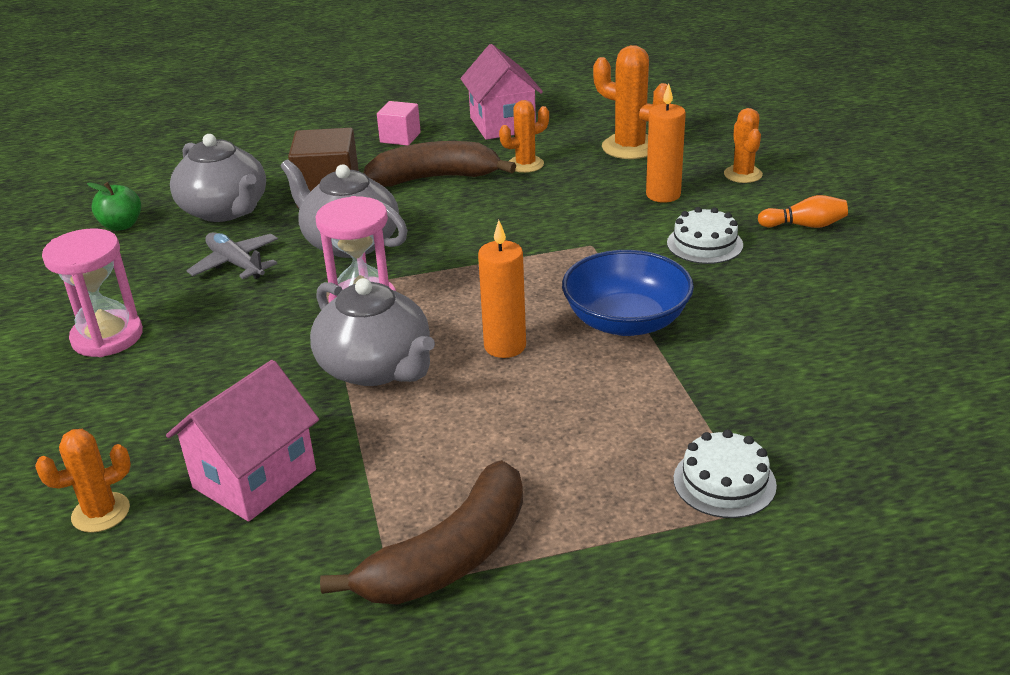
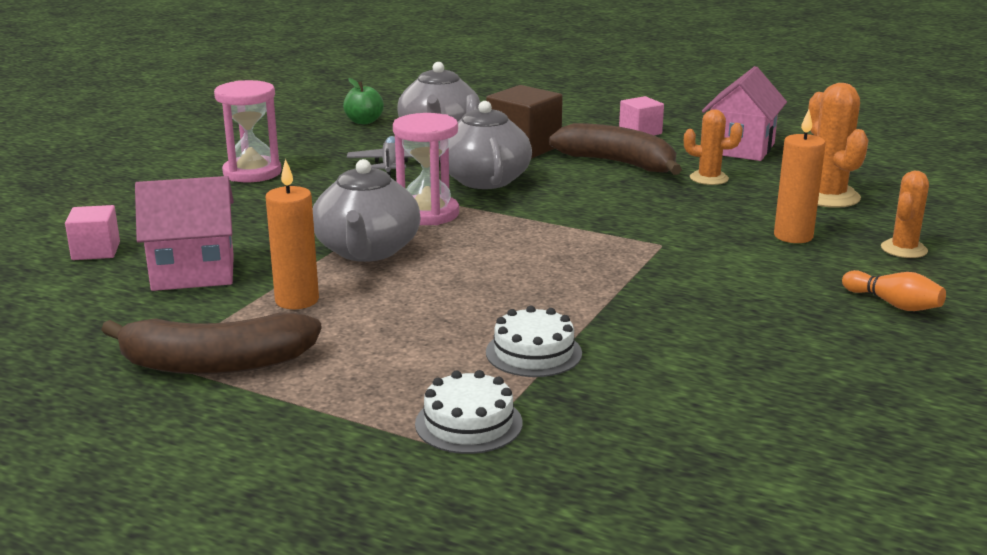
camera: 40 degrees right, 10 degrees down
orange cactus [35,429,131,533] -> pink cube [65,205,120,260]
orange candle [478,220,526,358] -> orange candle moved to [266,159,319,309]
blue bowl [562,250,694,336] -> none
white cake [667,207,743,264] -> white cake moved to [486,306,582,377]

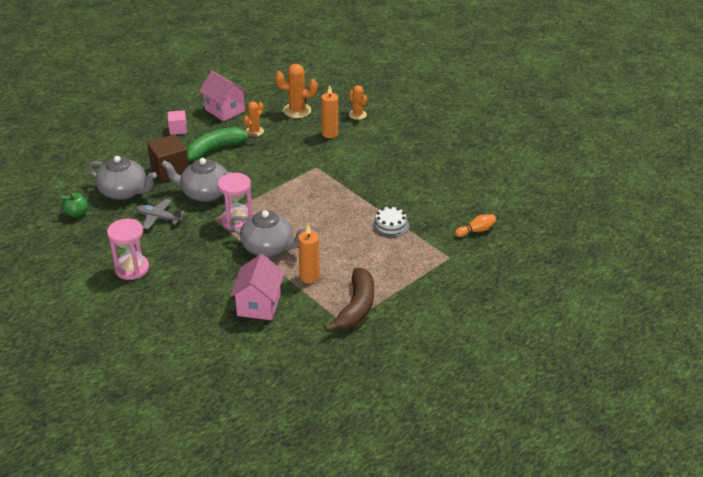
camera: 70 degrees left, 15 degrees up
pink cube [65,205,120,260] -> none
white cake [415,370,522,454] -> none
brown banana [549,123,682,175] -> green banana [186,127,257,161]
orange bowling pin [842,270,946,311] -> orange bowling pin moved to [455,214,496,237]

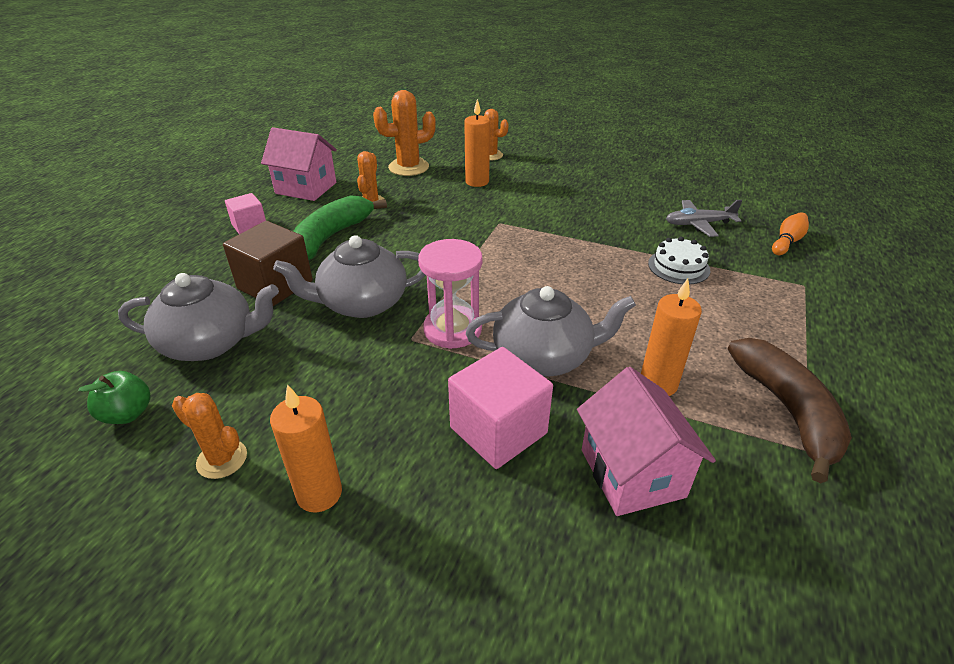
camera: 25 degrees left, 0 degrees up
pink hourglass [107,219,149,280] -> orange candle [270,384,342,512]
grey plane [136,199,184,229] -> grey plane moved to [666,200,742,237]
none -> orange cactus [172,393,247,479]
none -> pink cube [448,347,553,469]

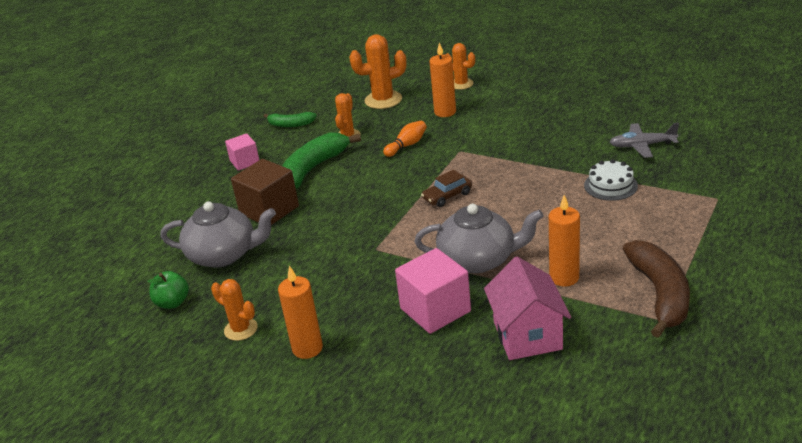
camera: 10 degrees right, 5 degrees down
pink house [261,127,337,201] -> green banana [264,112,317,127]
grey teapot [273,235,425,318] -> none
pink hourglass [418,239,482,349] -> none
orange bowling pin [772,212,809,255] -> orange bowling pin moved to [383,121,427,157]
none -> brown car [421,170,472,207]

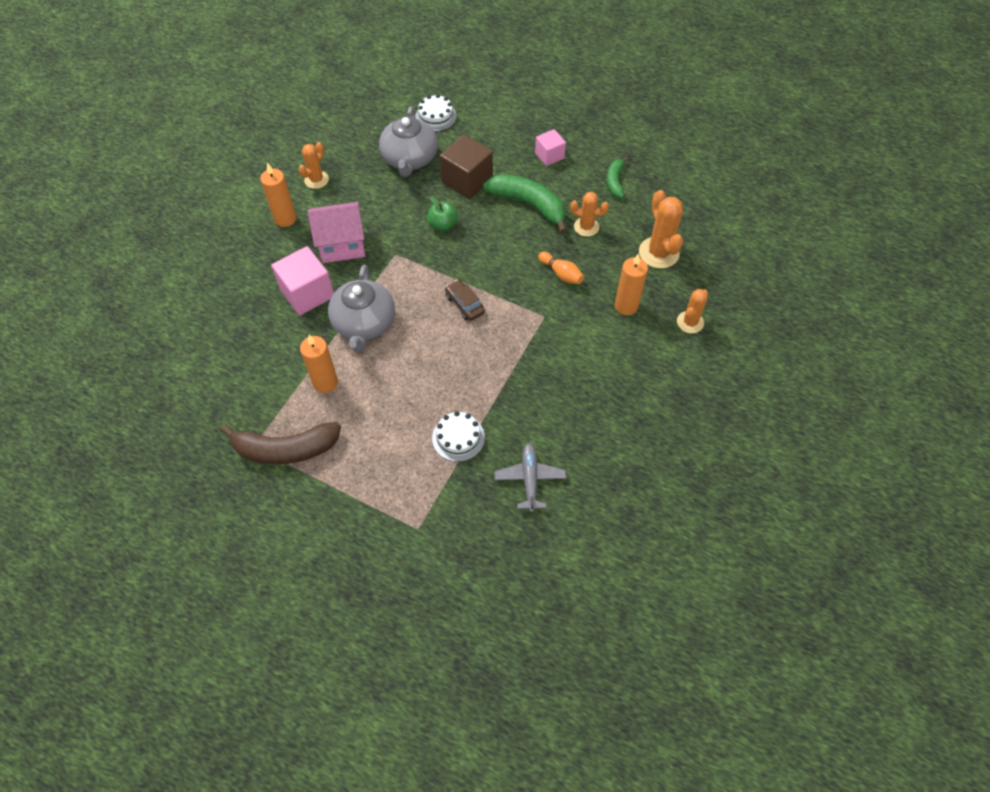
camera: 85 degrees right, 25 degrees up
green apple [147,271,189,309] -> green apple moved to [427,196,458,232]
pink house [484,256,571,360] -> pink house moved to [308,202,365,263]
none -> white cake [415,94,457,132]

